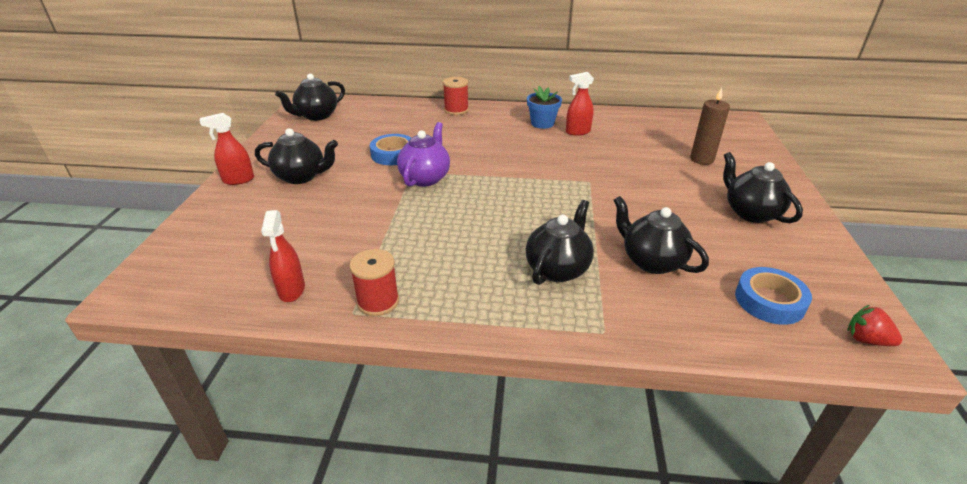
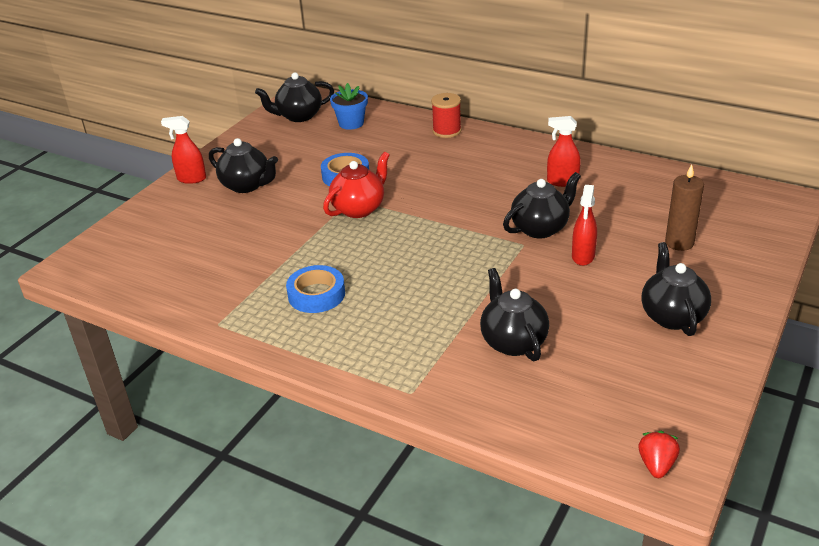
camera: 25 degrees right, 0 degrees up
red spray bottle [261,210,305,302] -> red spray bottle moved to [572,185,597,266]
red spool [349,249,399,316] -> none
purple teapot [397,122,450,187] -> red teapot [323,152,390,218]
black teapot [526,200,594,285] -> black teapot moved to [503,172,581,238]
blue flower pot [527,86,562,129] -> blue flower pot moved to [330,83,368,130]
blue tape [735,267,812,325] -> blue tape moved to [286,265,345,313]
red strawberry [848,305,902,346] -> red strawberry turned 45 degrees clockwise [638,431,680,478]

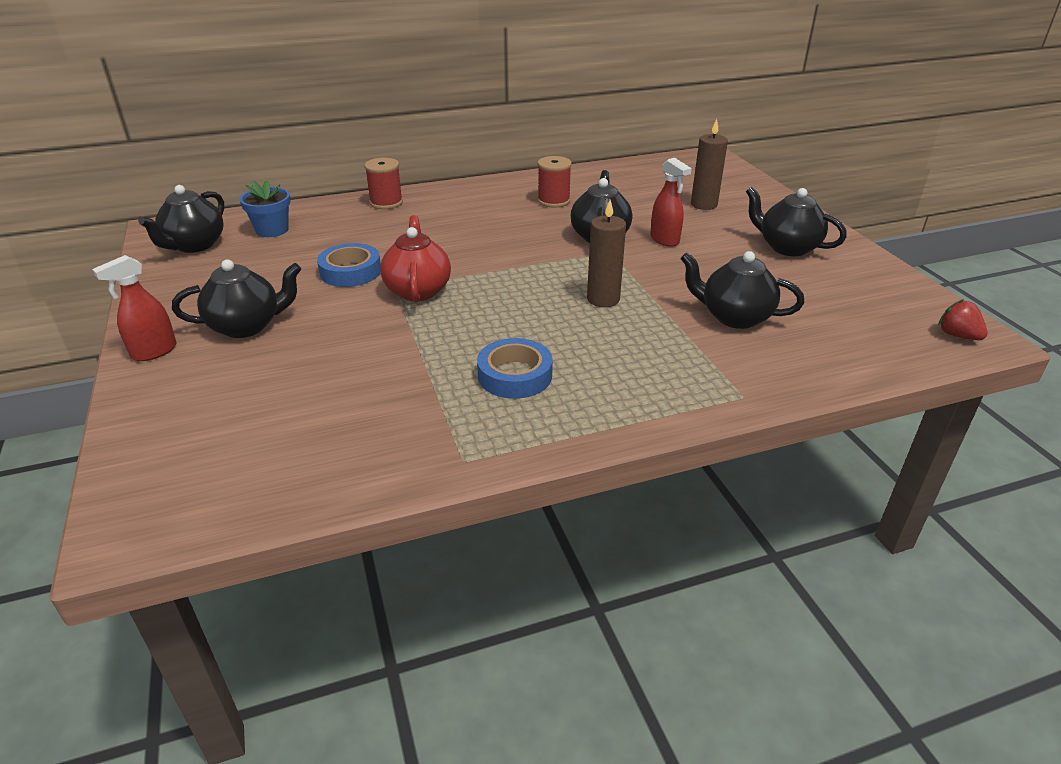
camera: 50 degrees left, 0 degrees up
red spray bottle [547,116,581,187] -> red spool [537,156,572,207]
none -> brown candle [587,200,626,307]

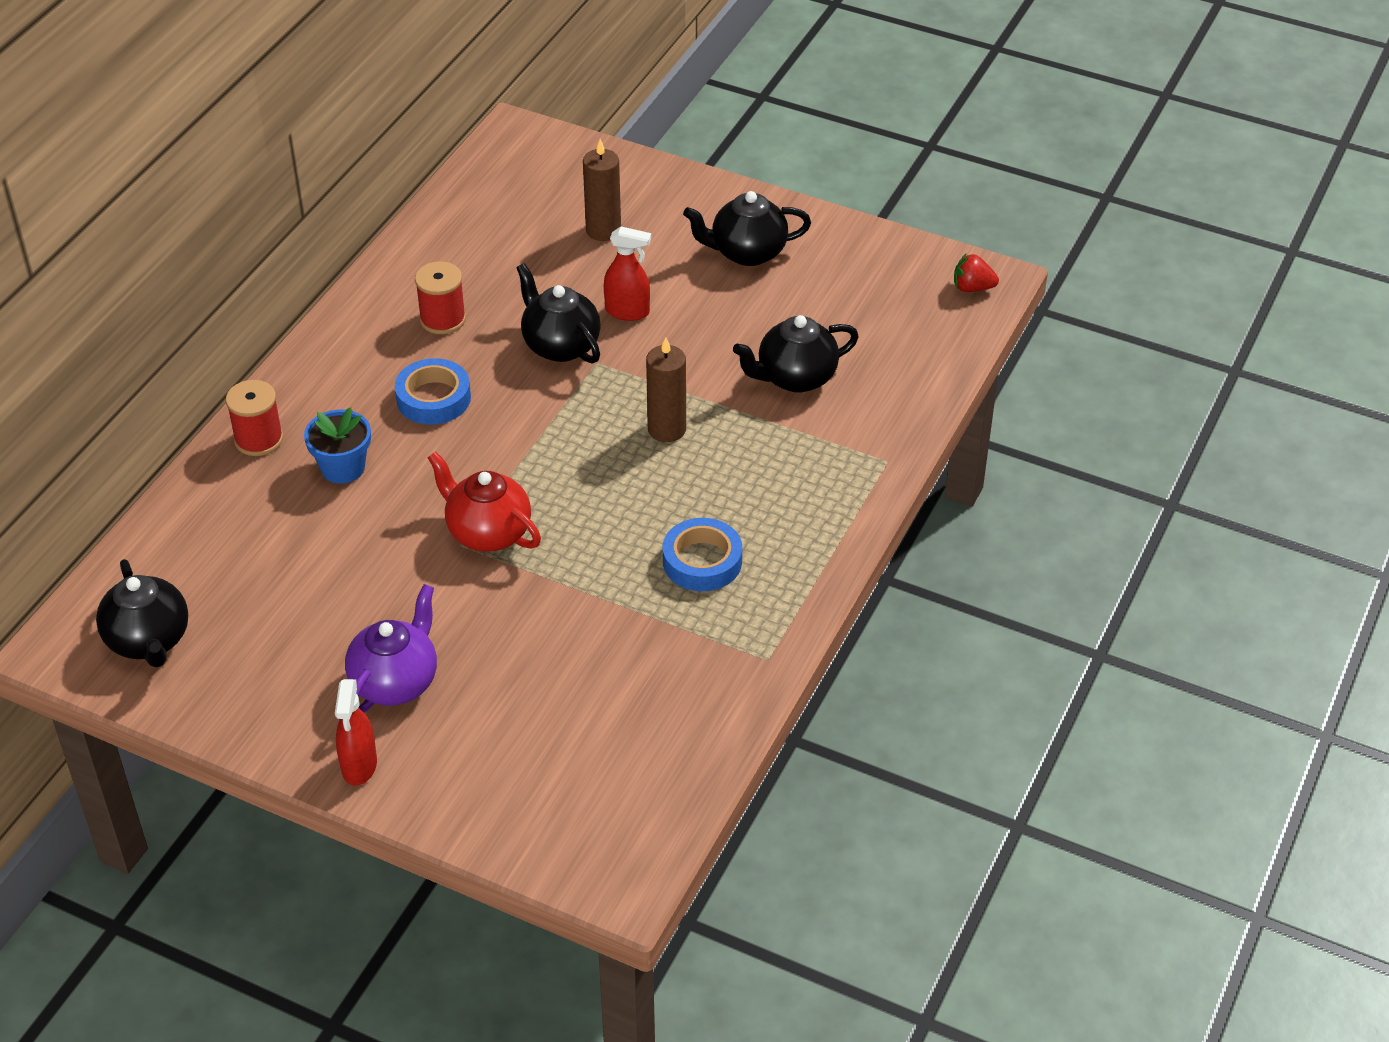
camera: 45 degrees left, 10 degrees up
black teapot [172,260,301,338] -> purple teapot [345,584,437,713]
blue flower pot [240,180,291,237] -> blue flower pot moved to [304,407,371,484]
blue tape [317,243,381,287] -> blue tape moved to [395,358,471,424]

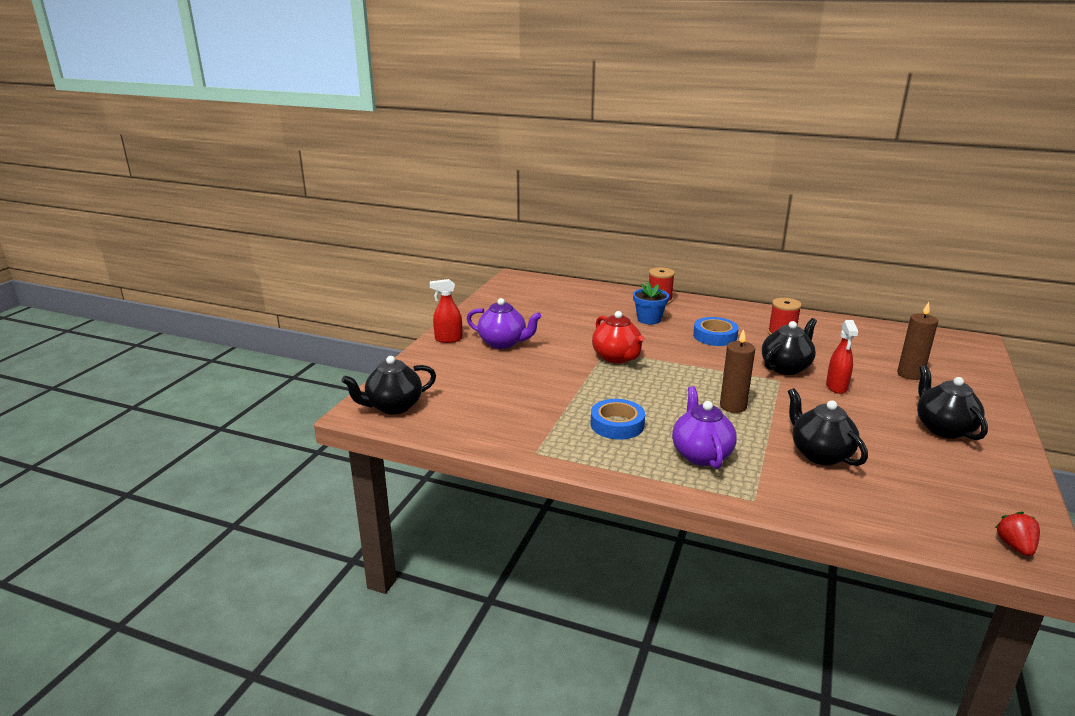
camera: 85 degrees right, 20 degrees down
black teapot [96,559,188,667] -> black teapot moved to [341,356,436,415]
red teapot [428,451,541,552] -> red teapot turned 120 degrees clockwise [592,311,645,364]
none -> purple teapot [672,386,737,469]

